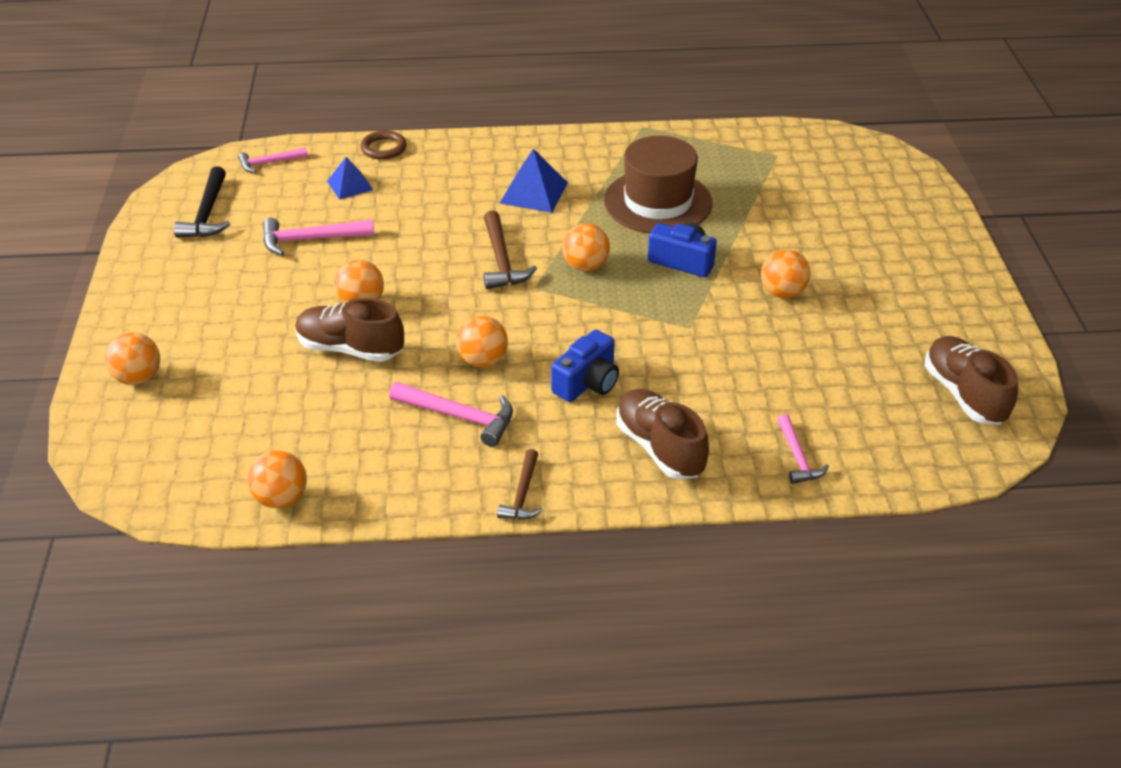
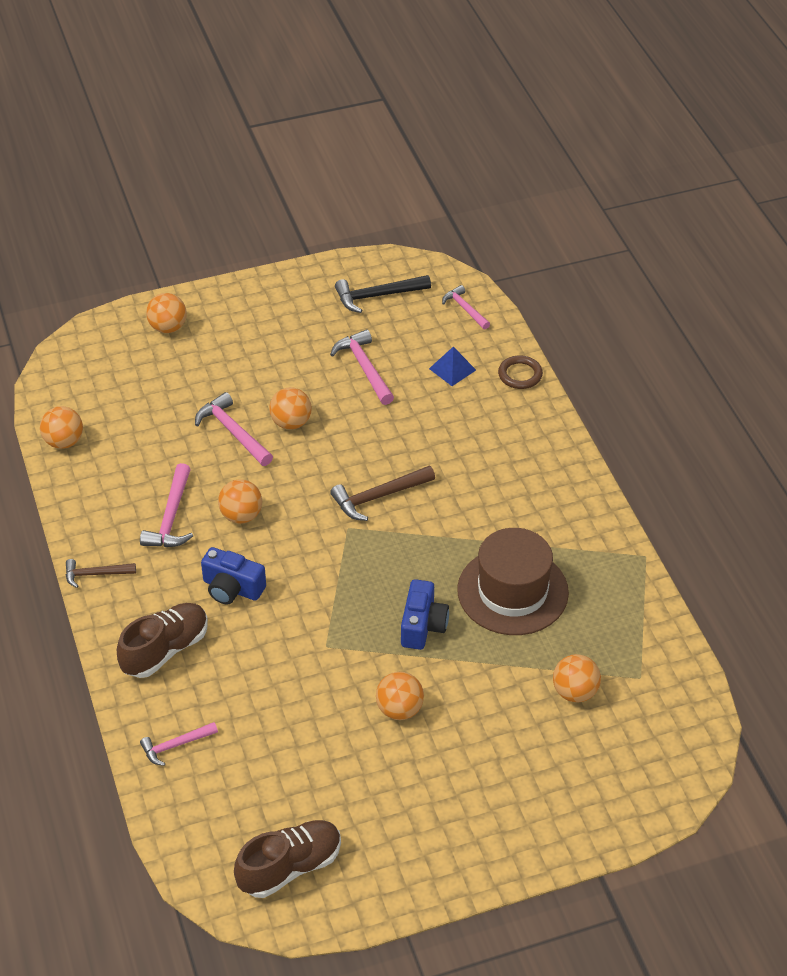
camera: 75 degrees right, 5 degrees up
brown shoe [295,298,404,362] -> pink hammer [195,392,273,466]
blue pyramid [500,149,568,213] -> none
orange ball [562,223,610,271] -> orange ball moved to [553,654,601,702]

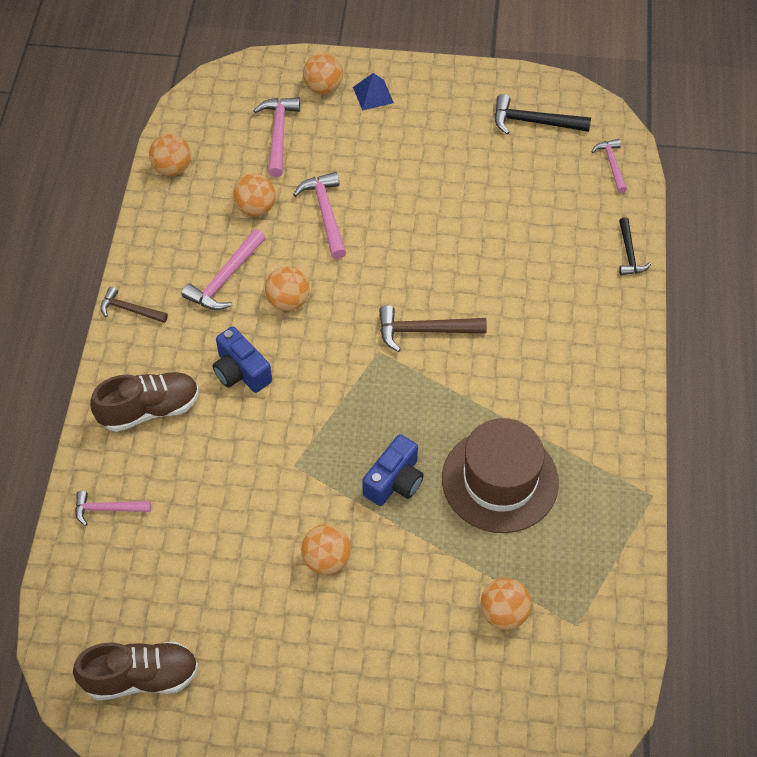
camera: 25 degrees right, 10 degrees up
orange ball [269,387,311,430] -> orange ball moved to [233,174,276,216]
pink hammer [330,329,394,405] -> pink hammer moved to [253,97,300,177]
blue pyramid [429,347,476,386] -> blue pyramid moved to [353,73,394,111]
brown ring [498,355,543,389] -> black hammer [619,218,651,275]

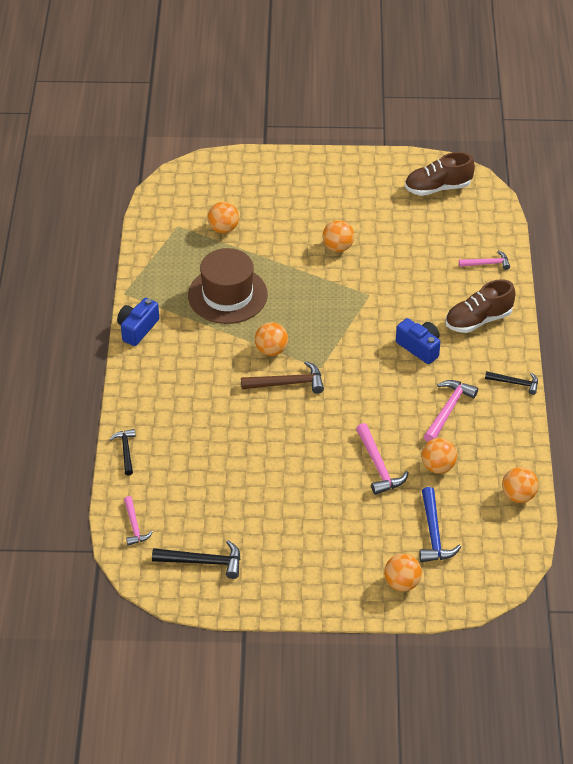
camera: 175 degrees right, 10 degrees down
brown hammer [100,287,168,323] -> black hammer [485,371,538,395]
pink hammer [253,97,300,177] -> blue hammer [419,487,461,562]
orange ball [265,266,309,311] -> orange ball moved to [255,322,288,356]
blue pyramid [353,73,394,111] -> none
blue camera [362,434,424,506] -> blue camera moved to [117,298,159,346]

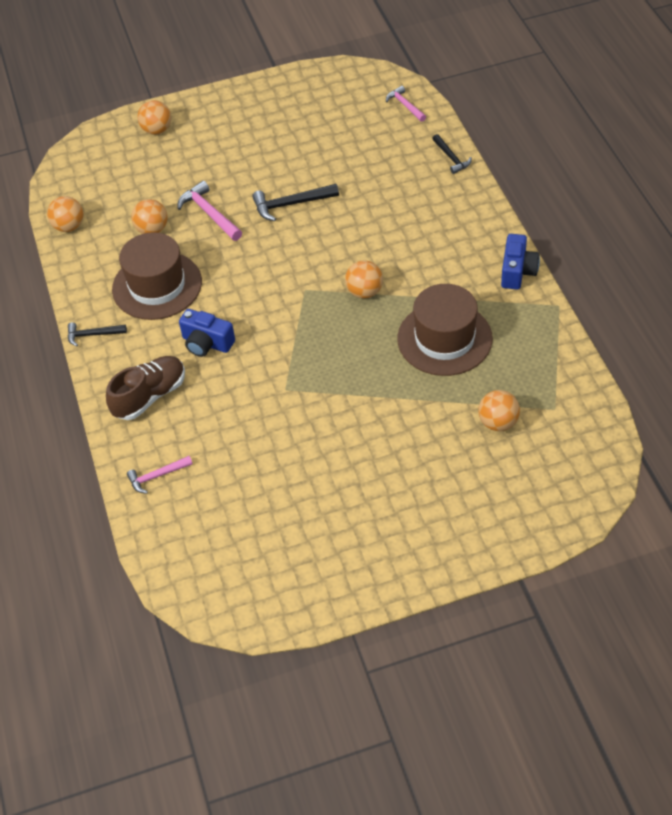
camera: 165 degrees right, 5 degrees up
black hammer [152,540,240,579] -> black hammer moved to [252,184,339,221]
brown hammer [241,361,324,394] -> none
orange ball [323,220,354,252] -> none
brown shoe [405,152,475,196] -> none
blue hammer [419,487,461,562] -> none
pink hammer [424,380,478,442] -> brown hat [112,232,202,320]

